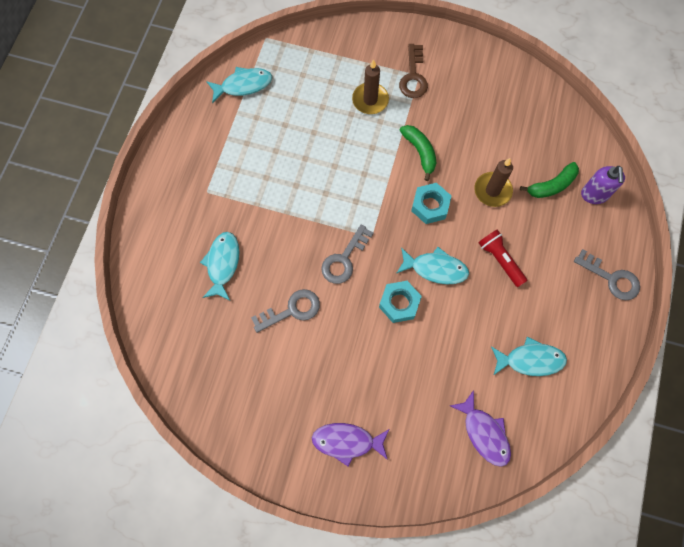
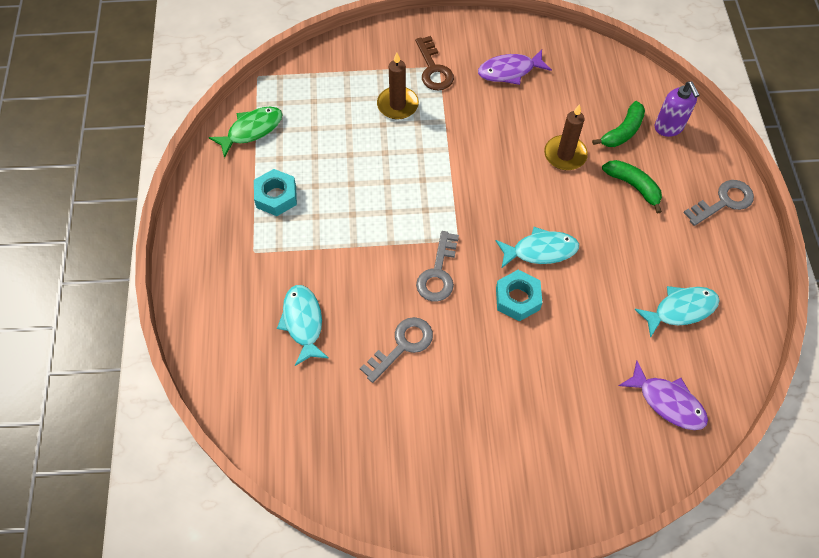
camera: 20 degrees left, 10 degrees down
turquoise fish [206,67,272,103] -> green fish [209,107,283,158]
purple fish [312,423,389,466] -> purple fish moved to [478,49,552,85]
green banana [400,125,436,181] -> green banana moved to [602,160,662,213]
turquoise nut [411,183,451,224] -> turquoise nut moved to [254,169,297,216]
red flashlight [478,229,527,287] -> none
grey key [574,249,640,300] -> grey key turned 45 degrees counterclockwise [684,180,754,226]

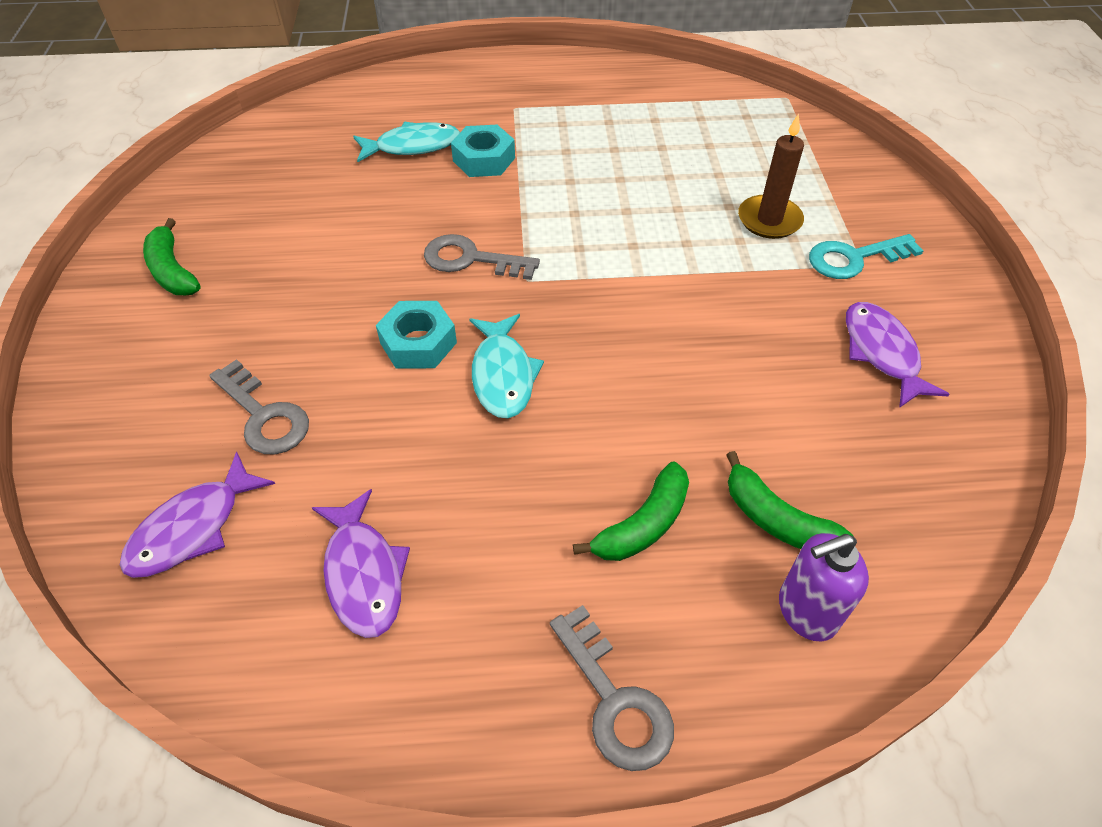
camera: 90 degrees right, 10 degrees down
green fish [209,107,283,158] -> none
turquoise nut [254,169,297,216] -> turquoise nut moved to [451,125,515,177]
grey key [360,317,433,383] -> grey key moved to [209,359,309,454]
brown key [415,36,454,90] -> turquoise key [809,234,923,279]
brown candle [544,104,588,170] -> none
turquoise fish [634,286,720,338] -> purple fish [311,489,410,638]
none -> green banana [143,218,200,295]

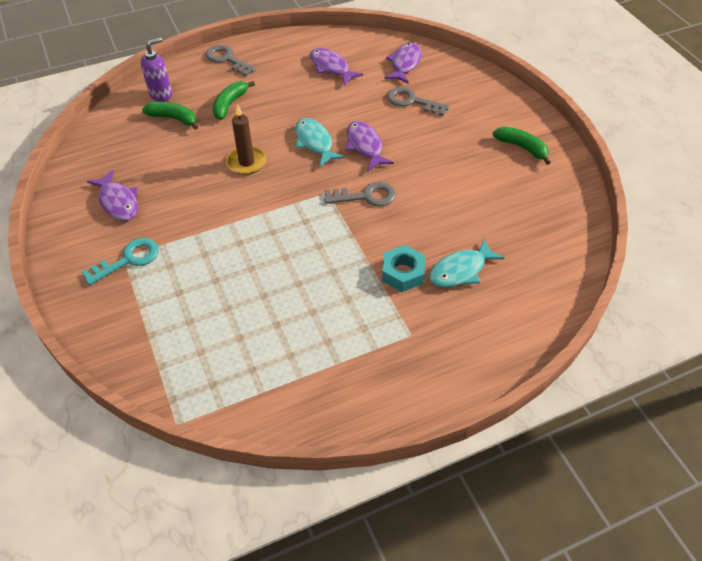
camera: 160 degrees right, 0 degrees up
turquoise nut [376,301,457,369] -> purple fish [346,121,394,171]
brown candle [738,114,804,239] -> brown candle moved to [226,104,266,175]

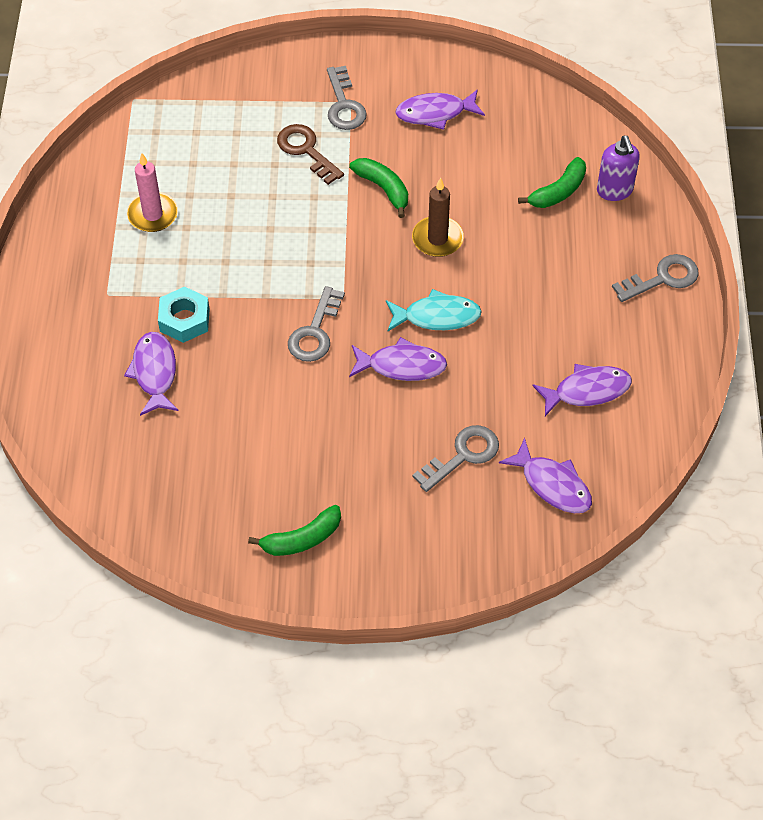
camera: 115 degrees right, 5 degrees up
turquoise key [82,238,159,285] -> grey key [327,66,367,130]
green banana [213,81,255,120] -> green banana moved to [349,158,408,218]
turquoise fish [429,238,505,287] -> purple fish [124,332,179,416]
none -> pink candle [127,153,178,232]
none -> brown key [277,124,344,185]

